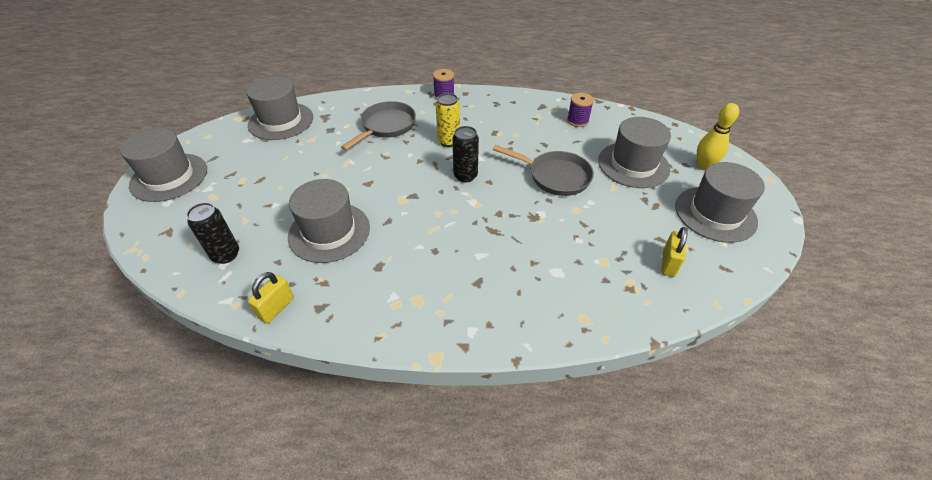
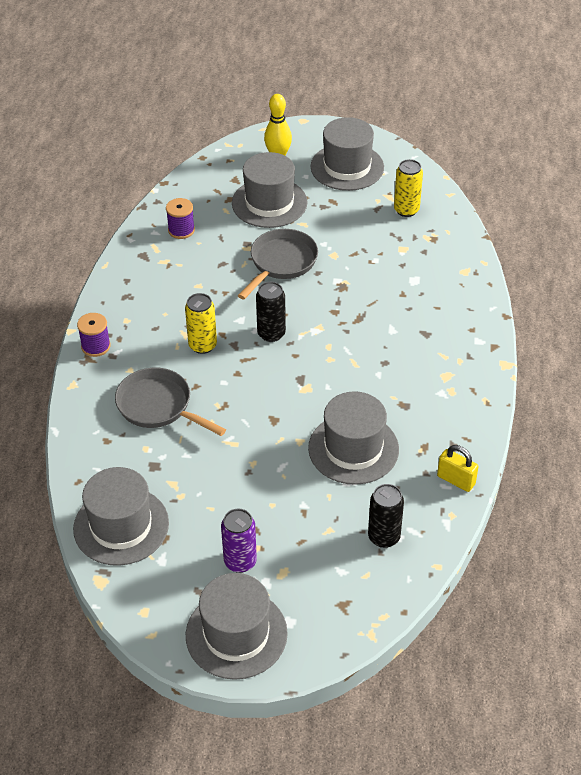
camera: 85 degrees left, 0 degrees up
yellow padlock [661,227,688,277] -> yellow can [394,159,423,217]
none -> purple can [221,509,257,573]

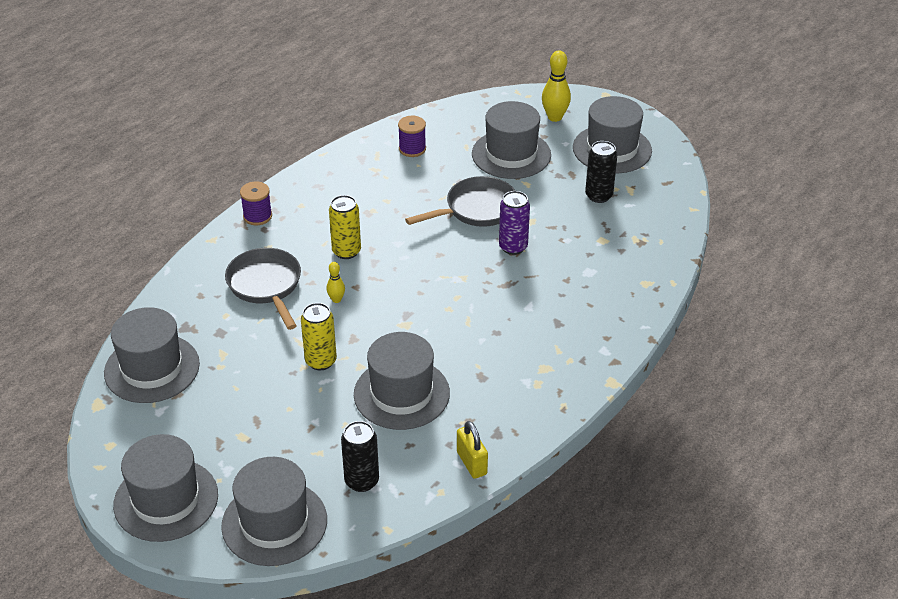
camera: 30 degrees right, 5 degrees down
purple can [221,509,257,573] -> purple can moved to [499,191,530,255]
black can [256,282,286,342] -> black can moved to [585,141,617,203]
yellow can [394,159,423,217] -> yellow can moved to [301,303,337,370]
none -> grey hat [221,457,327,566]
none -> yellow bowling pin [327,262,345,303]

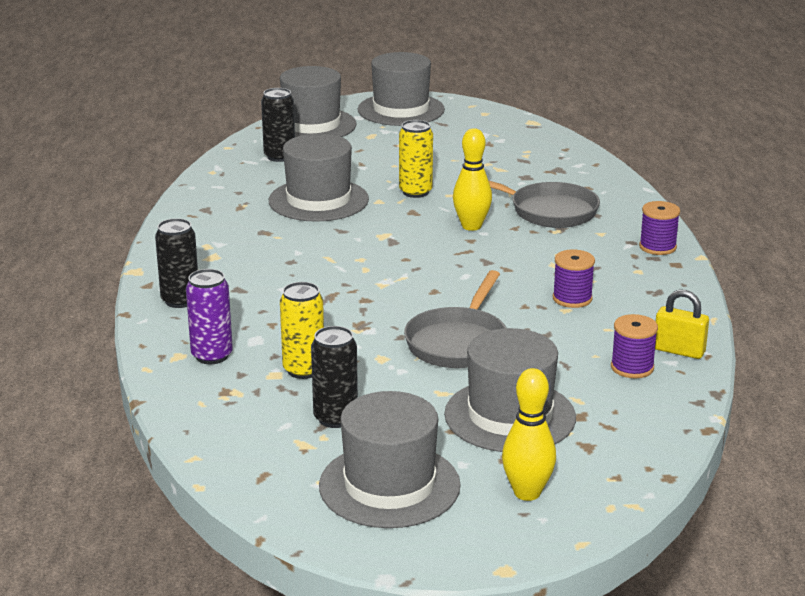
camera: 140 degrees right, 15 degrees down
grey hat [104,307,200,403] -> none
yellow bowling pin [327,262,345,303] -> yellow bowling pin [453,128,492,231], size x1.82
yellow can [329,195,361,259] -> yellow can moved to [280,282,324,379]
yellow padlock [457,421,488,479] -> yellow padlock moved to [655,290,709,359]
purple can [499,191,530,255] -> purple can moved to [186,269,233,364]
none -> black can [155,218,198,308]
none -> purple spool [553,249,595,308]

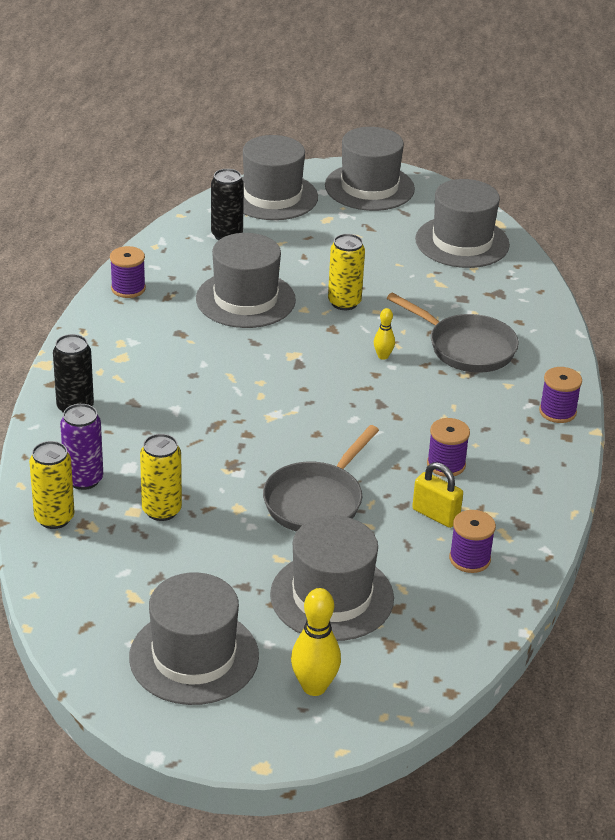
camera: 10 degrees right, 10 degrees up
black can [311,326,358,428] -> none
yellow bowling pin [453,128,492,231] -> yellow bowling pin [374,308,395,360], size x0.55
yellow padlock [655,290,709,359] -> yellow padlock moved to [412,462,463,528]
none -> yellow can [29,441,75,529]
none -> purple spool [110,246,146,298]
none -> grey hat [415,179,510,268]

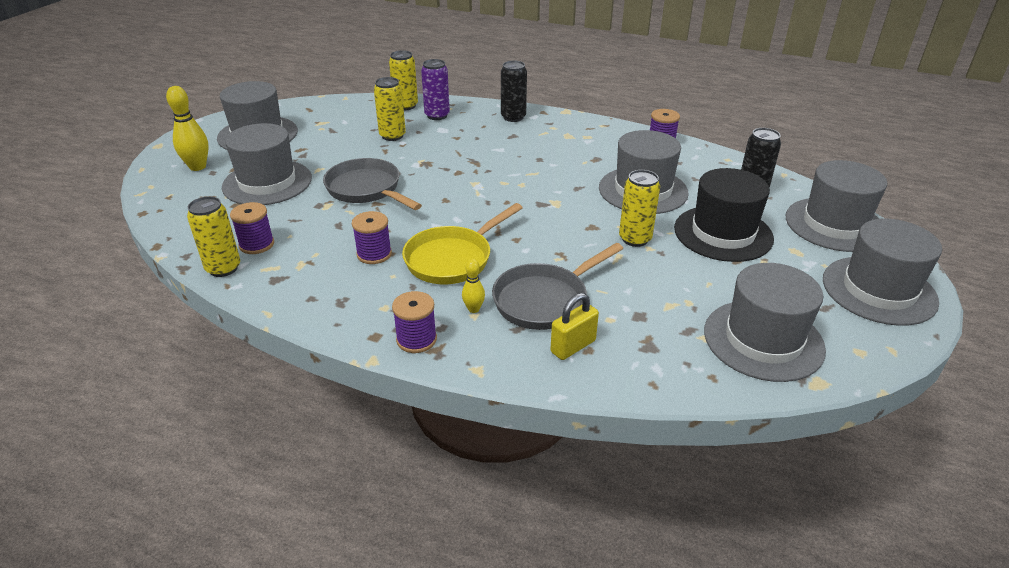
camera: 105 degrees right, 0 degrees up
yellow bowling pin [374,308,395,360] -> yellow bowling pin moved to [462,259,485,313]
yellow padlock [412,462,463,528] -> yellow padlock moved to [550,293,599,360]
none -> yellow can [187,196,240,277]
none -> yellow pan [402,203,523,284]
none -> black hat [674,168,774,262]

